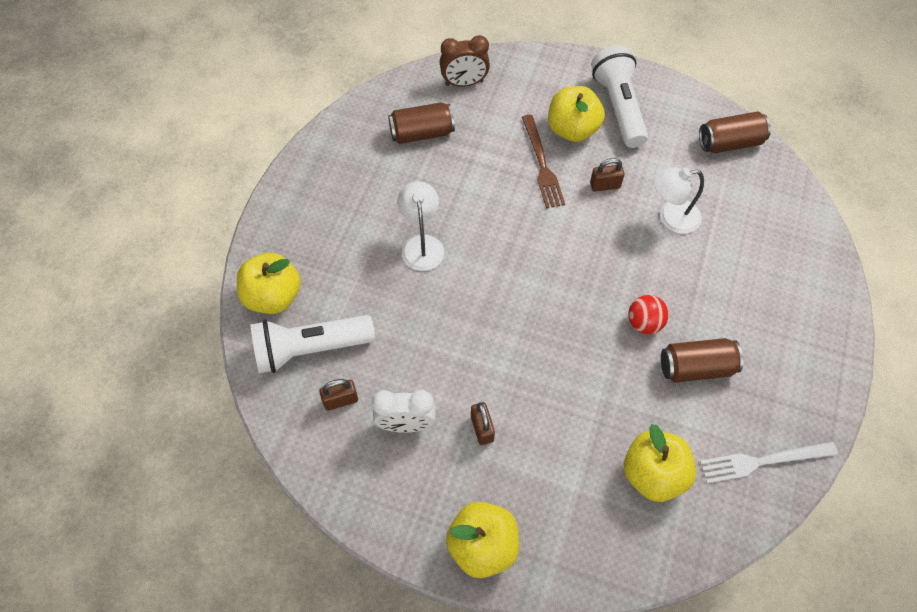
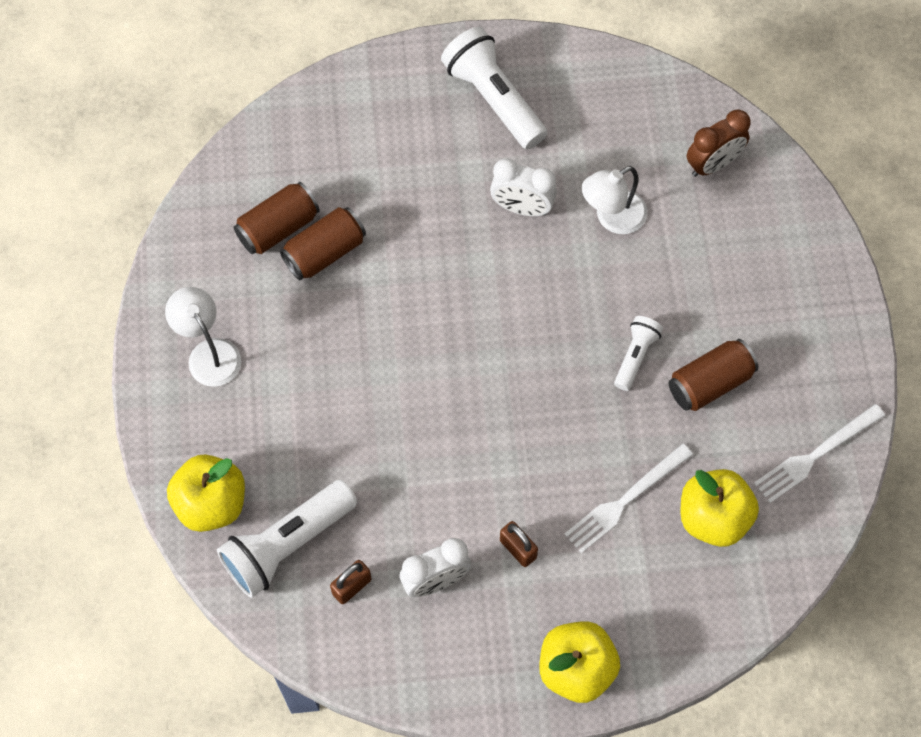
camera: 25 degrees left, 5 degrees up
white lamp [397,181,444,271] -> white lamp moved to [165,287,241,387]
brown clock [440,35,490,87] -> brown clock moved to [687,109,750,177]
brown fork [522,115,565,208] -> none
yellow apple [548,86,605,142] -> none
brown padlock [590,158,624,192] -> white clock [490,158,557,216]
red ball [628,295,669,334] -> white flashlight [614,316,663,391]
brown can [699,112,771,153] -> brown can moved to [280,207,366,280]
none -> white fork [564,443,693,553]

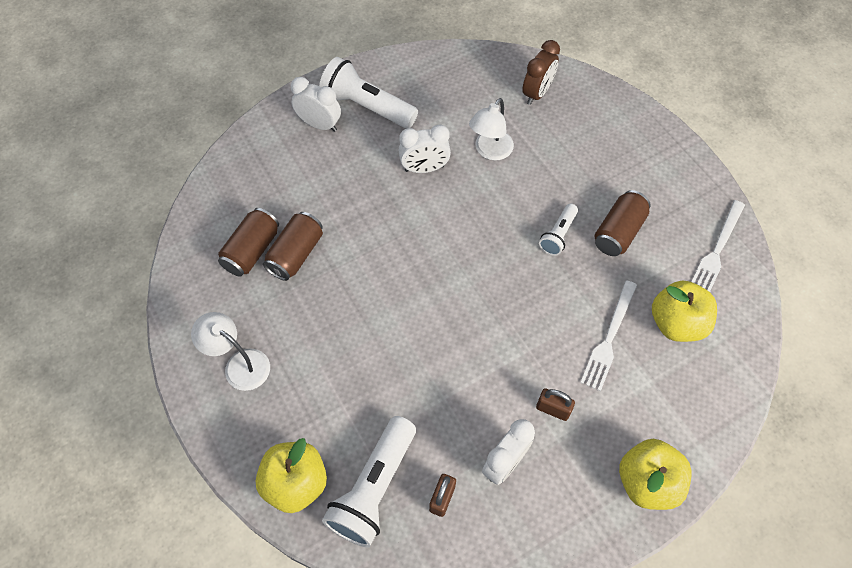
camera: 25 degrees left, 5 degrees down
white flashlight [614,316,663,391] -> white flashlight turned 150 degrees counterclockwise [539,204,578,256]
none -> white clock [291,77,341,132]

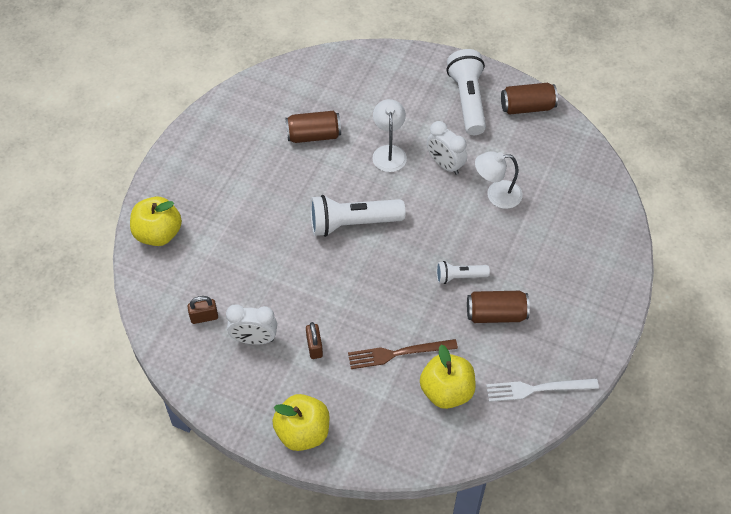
camera: 55 degrees right, 5 degrees down
white lamp [191,312,270,391] -> white lamp moved to [372,99,407,172]
brown can [218,208,279,277] -> brown can moved to [501,83,558,115]
white clock [291,77,341,132] -> none
white flashlight [322,416,416,548] -> white flashlight moved to [310,195,406,237]
brown clock [522,40,560,105] -> none
white fork [580,280,637,391] -> brown fork [348,339,458,369]

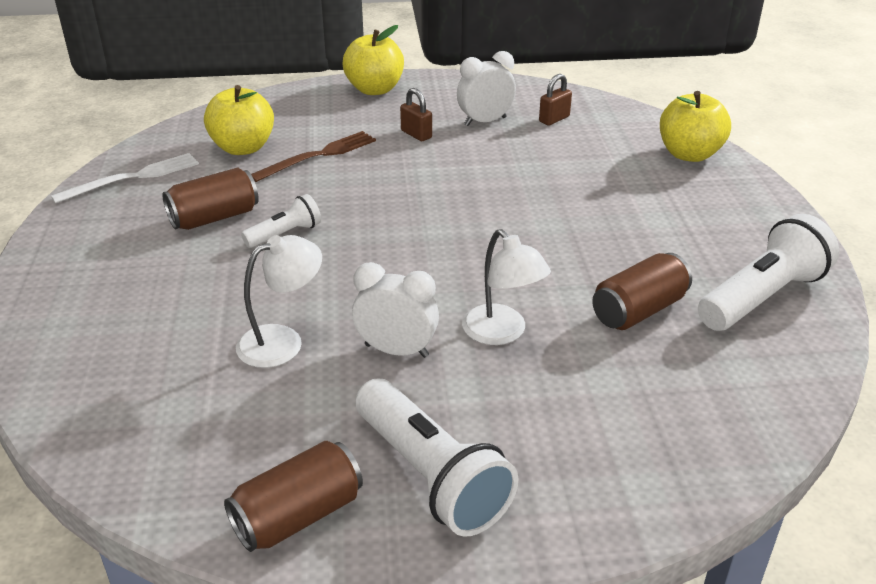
camera: 150 degrees right, 20 degrees down
white flashlight [310,195,406,237] -> white flashlight moved to [698,214,839,331]

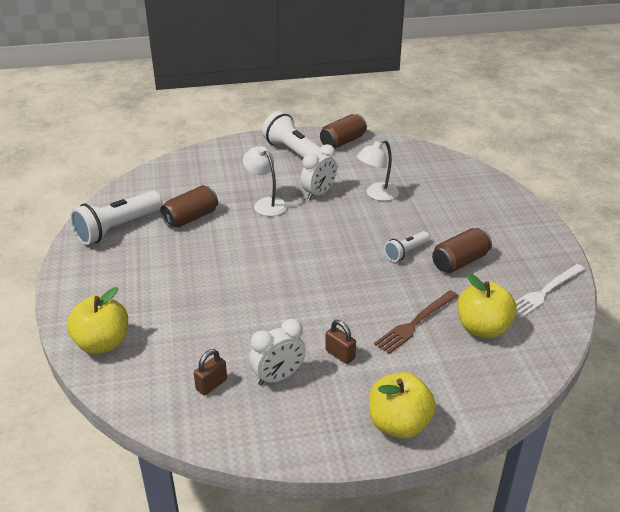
camera: 175 degrees right, 0 degrees up
white clock [352,262,439,358] -> white clock turned 60 degrees counterclockwise [301,144,337,200]

